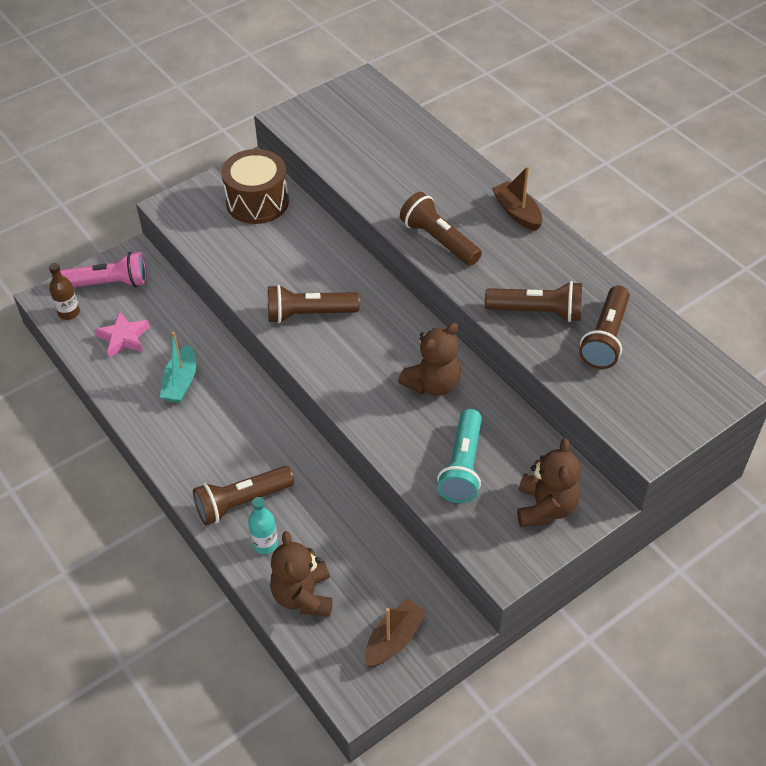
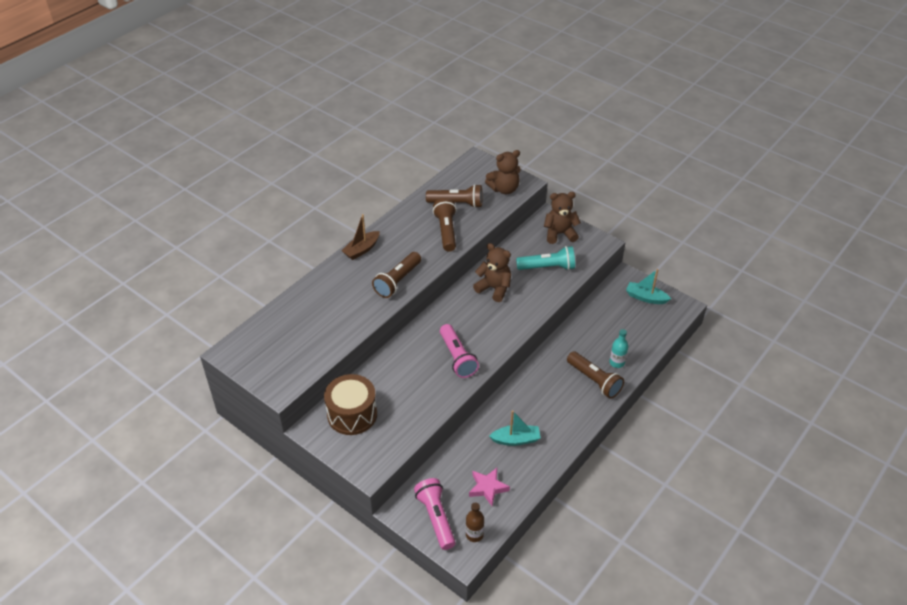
camera: 105 degrees left, 5 degrees down
brown flashlight [268,285,360,323] -> pink flashlight [440,324,479,378]
brown teddy bear [270,531,333,617] -> brown teddy bear moved to [485,150,521,194]
brown boat [365,598,427,667] -> turquoise boat [626,269,671,304]

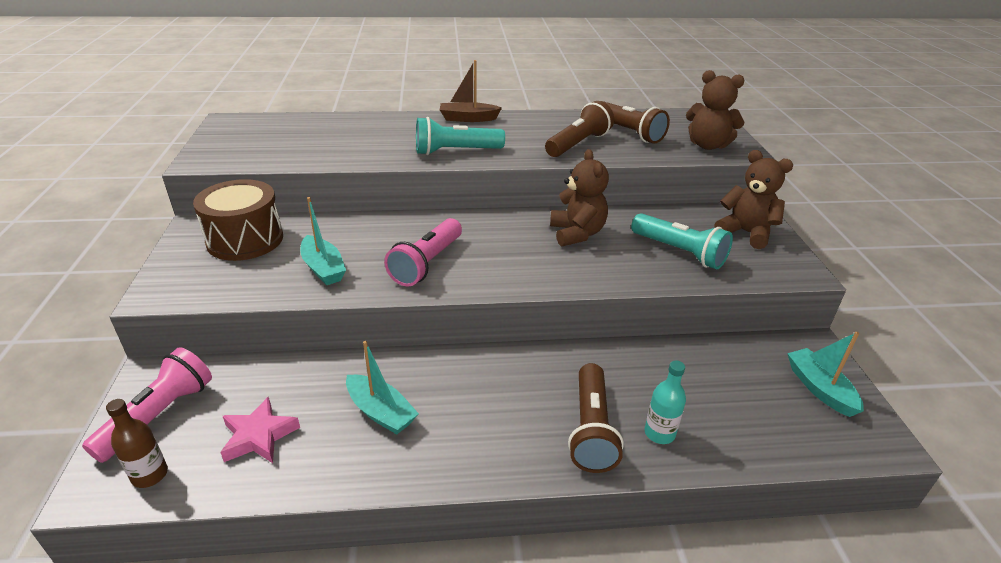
camera: 45 degrees right, 10 degrees down
brown flashlight [372,252,421,298] -> turquoise flashlight [416,117,505,155]
none -> turquoise boat [300,197,346,285]

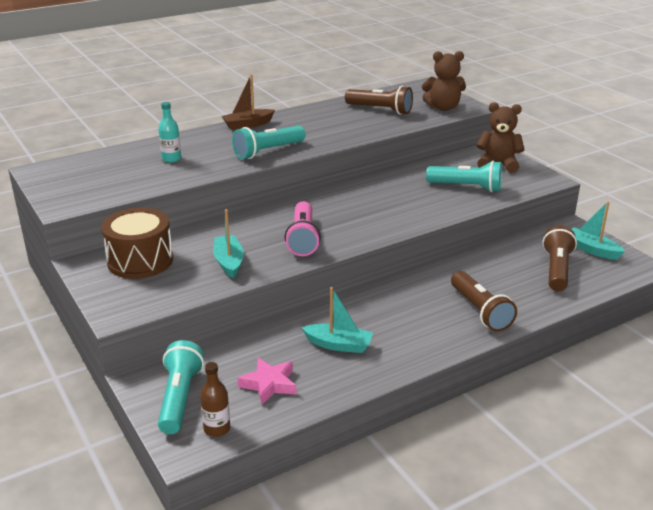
camera: 25 degrees left, 5 degrees down
pink flashlight [82,347,212,463] -> turquoise flashlight [158,340,204,434]
turquoise boat [300,197,346,285] -> turquoise boat turned 135 degrees counterclockwise [213,209,244,278]
brown flashlight [545,101,614,157] -> brown flashlight moved to [542,225,577,291]
brown teddy bear [550,149,609,247] -> none
turquoise bottle [645,361,686,444] -> turquoise bottle moved to [158,102,181,163]

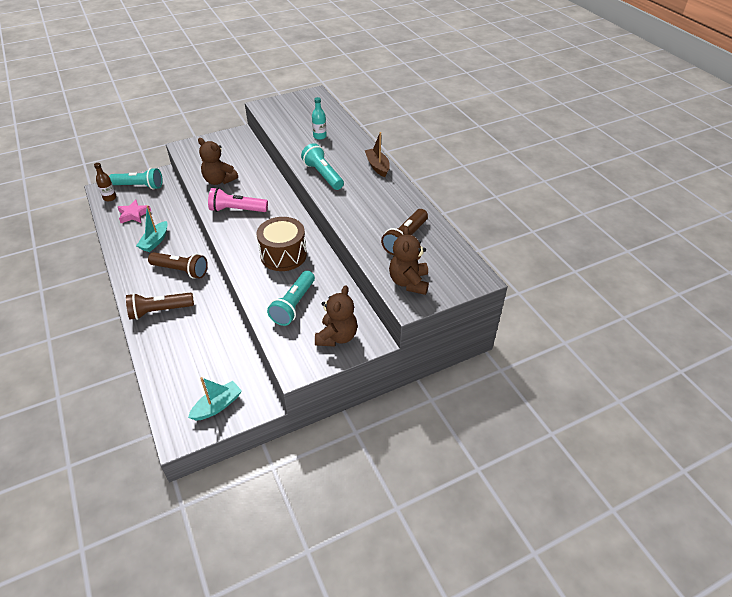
camera: 95 degrees right, 15 degrees up
brown drum [101,208,173,279] -> brown drum moved to [257,217,307,271]
turquoise boat [213,209,244,278] -> brown teddy bear [198,138,238,185]
brown flashlight [542,225,577,291] -> brown flashlight moved to [148,252,208,279]

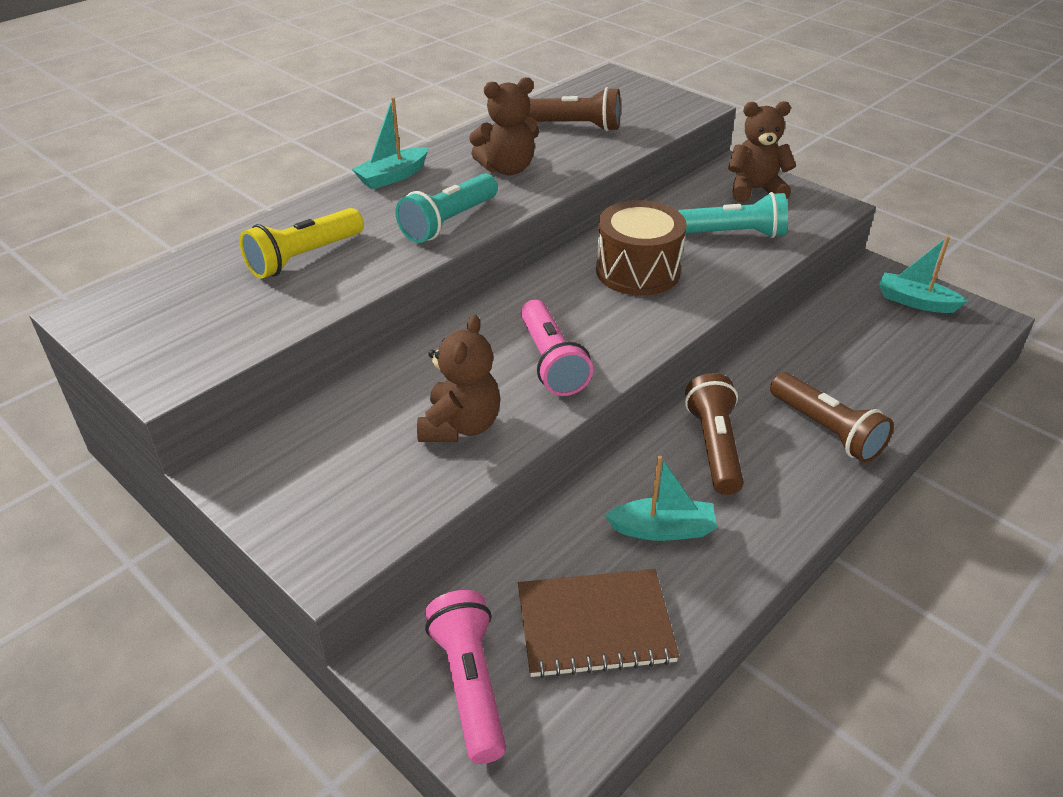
camera: 110 degrees left, 5 degrees down
brown bottle [94,163,117,201] -> none
turquoise flashlight [109,168,163,190] -> pink flashlight [425,590,506,764]
pink star [118,199,151,223] -> brown notebook [518,569,679,678]
turquoise bottle [312,97,327,140] -> yellow flashlight [240,208,364,279]
brown boat [365,132,390,177] -> turquoise boat [352,97,428,189]
brown teddy bear [389,226,429,295] -> brown teddy bear moved to [469,77,539,175]

